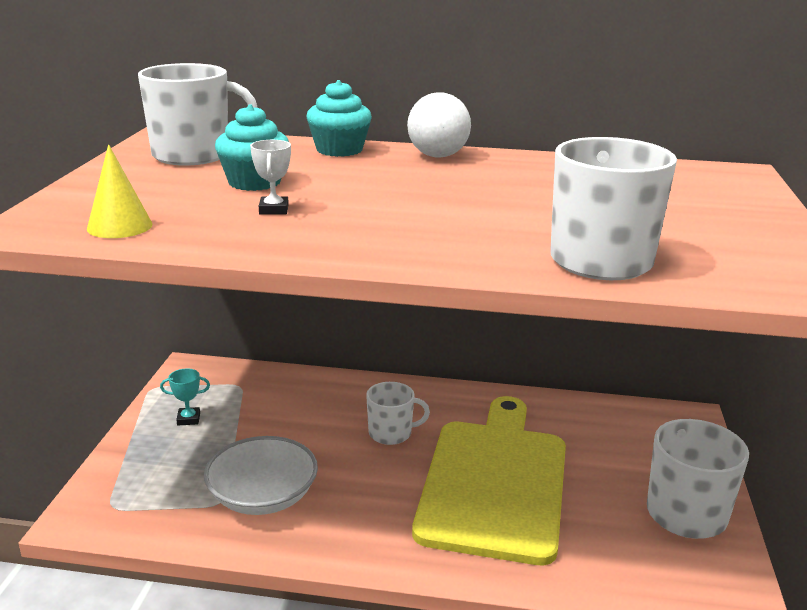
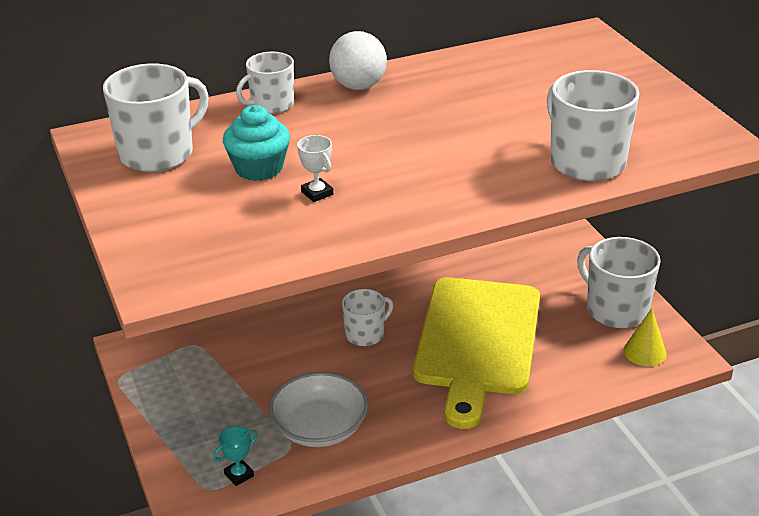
camera: 30 degrees left, 10 degrees up
yellow cone [87,144,152,238] -> yellow cone moved to [624,308,667,366]
turquoise trophy [160,368,210,425] -> turquoise trophy moved to [213,426,257,486]
turquoise cupcake [306,80,372,157] -> white mug [236,52,294,114]
yellow cutting board [412,396,566,565] -> yellow cutting board turned 150 degrees counterclockwise [413,277,540,429]

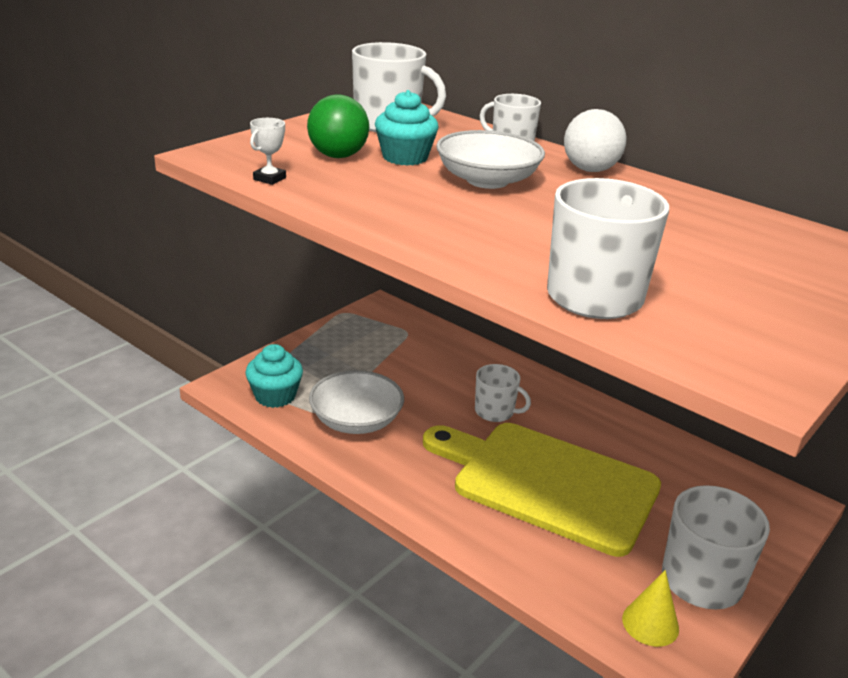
camera: 60 degrees right, 5 degrees down
turquoise trophy [213,426,257,486] -> turquoise cupcake [245,344,303,408]
white trophy [297,135,333,202] -> white trophy moved to [250,118,286,185]
yellow cutting board [413,277,540,429] -> yellow cutting board turned 45 degrees clockwise [423,423,661,557]
none -> green ball [307,94,369,158]
none -> white bowl [436,130,545,189]

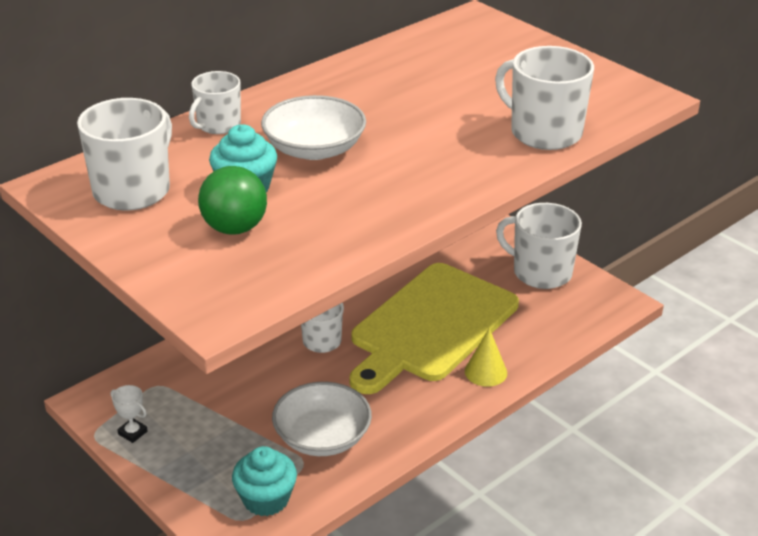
camera: 80 degrees left, 5 degrees up
white trophy [250,118,286,185] -> white trophy moved to [111,385,148,443]
white ball [564,109,627,172] -> none
yellow cone [622,570,679,647] -> yellow cone moved to [465,328,507,387]

